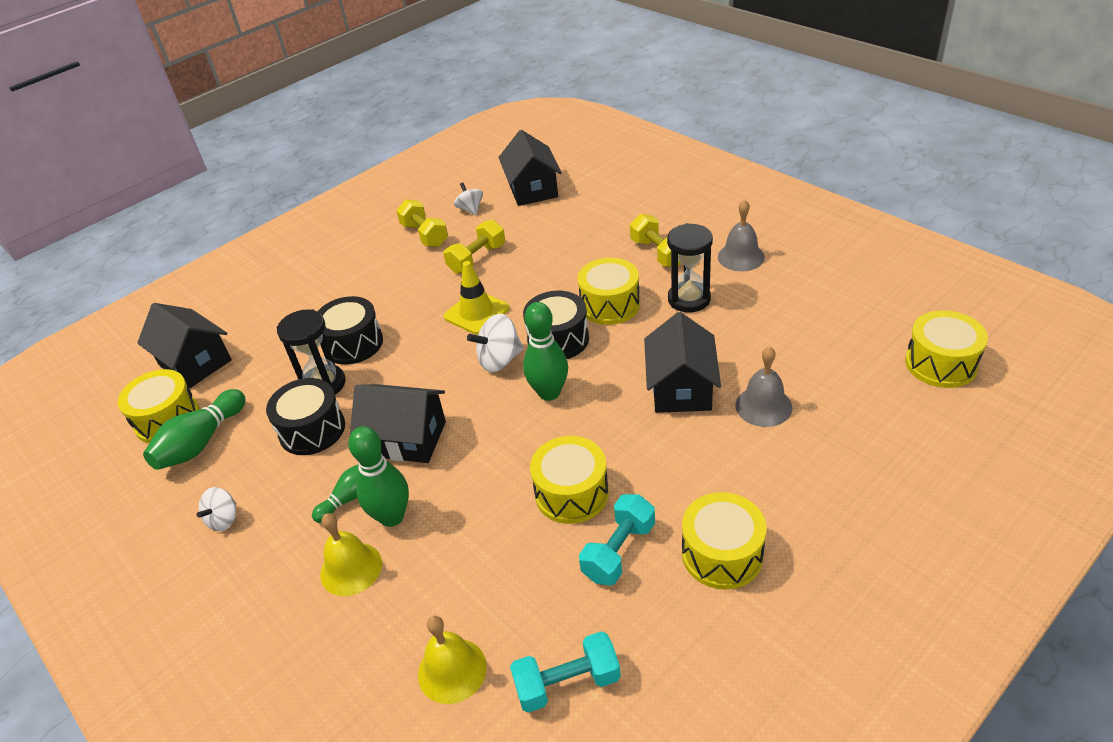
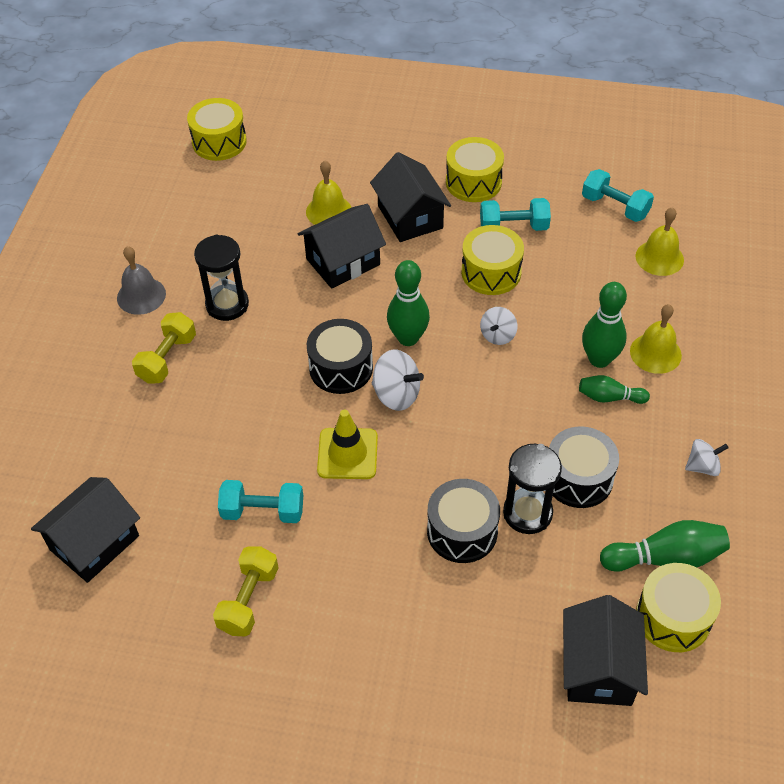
camera: 130 degrees left, 10 degrees up
black house [350,384,446,463] -> black house moved to [370,152,451,242]
yellow dumbbell [443,220,505,274] -> turquoise dumbbell [218,480,303,523]
white spinning top [454,182,483,215] -> white spinning top moved to [480,307,517,345]
yellow drum [577,258,640,325] -> none
grey bell [735,346,792,427] -> yellow bell [306,161,351,225]

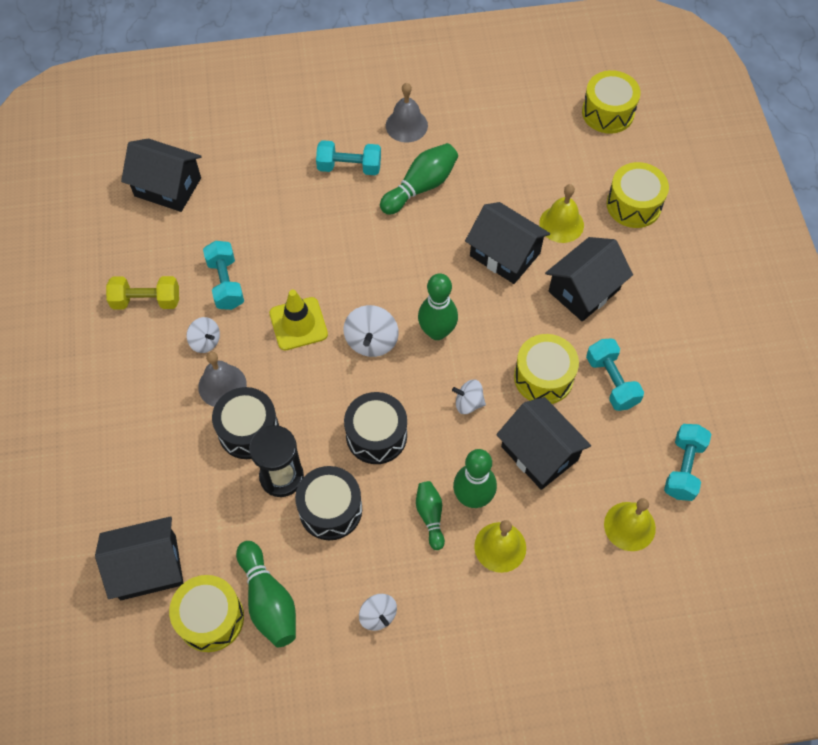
camera: 70 degrees right, 10 degrees up
yellow dumbbell [132,312,196,384] -> turquoise dumbbell [316,140,381,175]
black hourglass [194,235,249,321] -> green bowling pin [380,143,458,215]
black drum [307,319,373,394] -> black drum moved to [344,392,407,464]
yellow drum [446,137,504,202] -> yellow drum moved to [607,162,669,228]
none -> white spinning top [187,317,220,353]
none -> grey bell [198,352,247,407]
none -> black house [496,397,591,490]

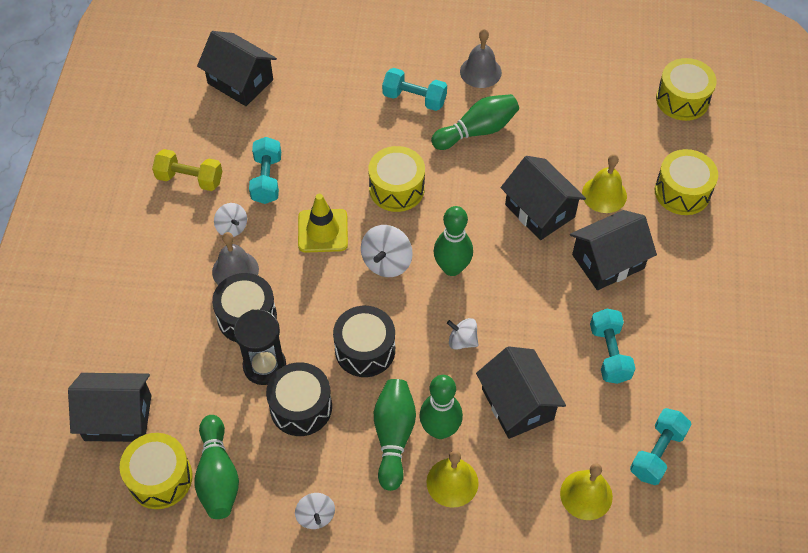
camera: 15 degrees right, 5 degrees down
green bowling pin [416,481,445,550] -> green bowling pin [374,379,416,491], size x1.62
yellow drum [514,334,579,404] -> yellow drum moved to [368,146,425,212]

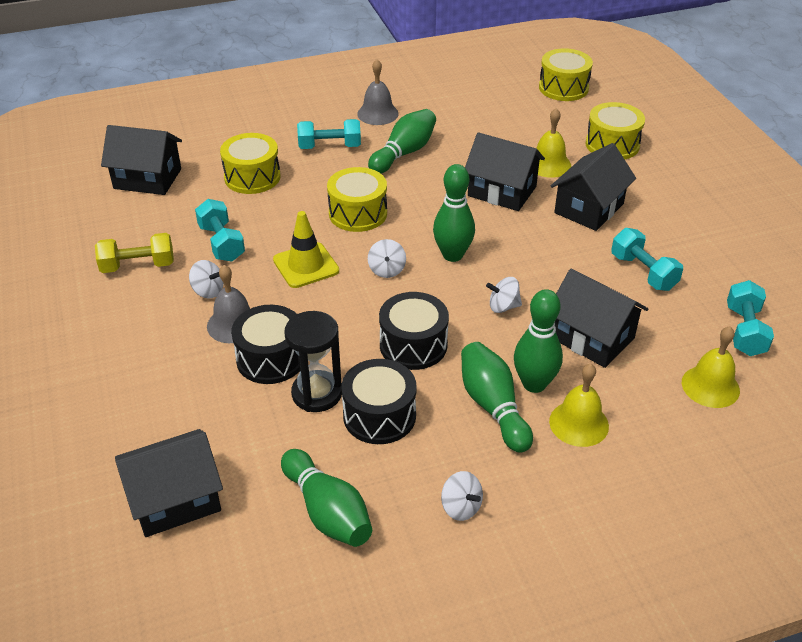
camera: 25 degrees left, 15 degrees down
yellow drum [120,433,193,509] -> yellow drum moved to [220,133,280,194]
white spinning top [361,225,413,277] -> white spinning top [368,239,406,278], size x0.66

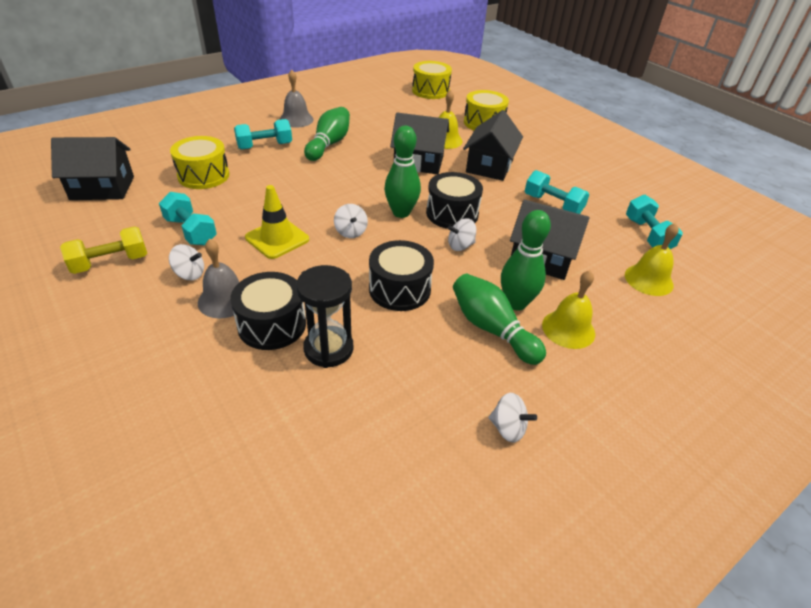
camera: 20 degrees left, 0 degrees up
black house [115,429,223,537] -> none
green bowling pin [281,449,372,547] -> none
yellow drum [327,167,387,232] -> none
black drum [341,359,417,444] -> black drum moved to [426,172,483,229]

